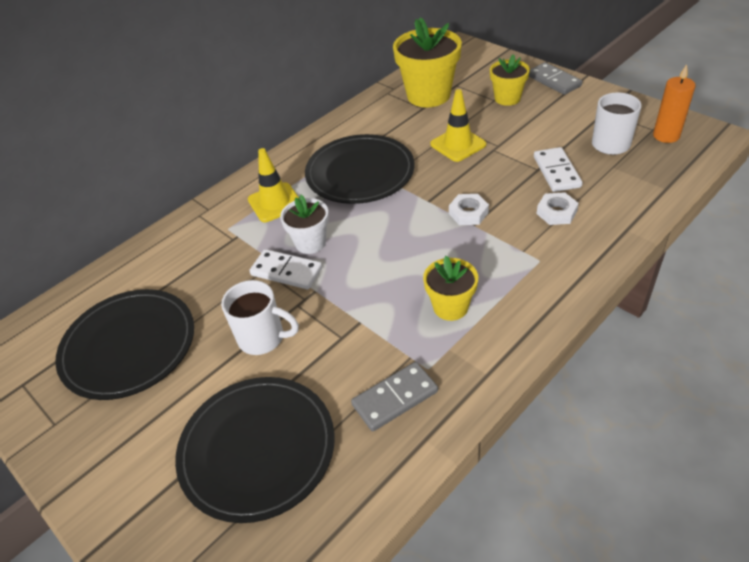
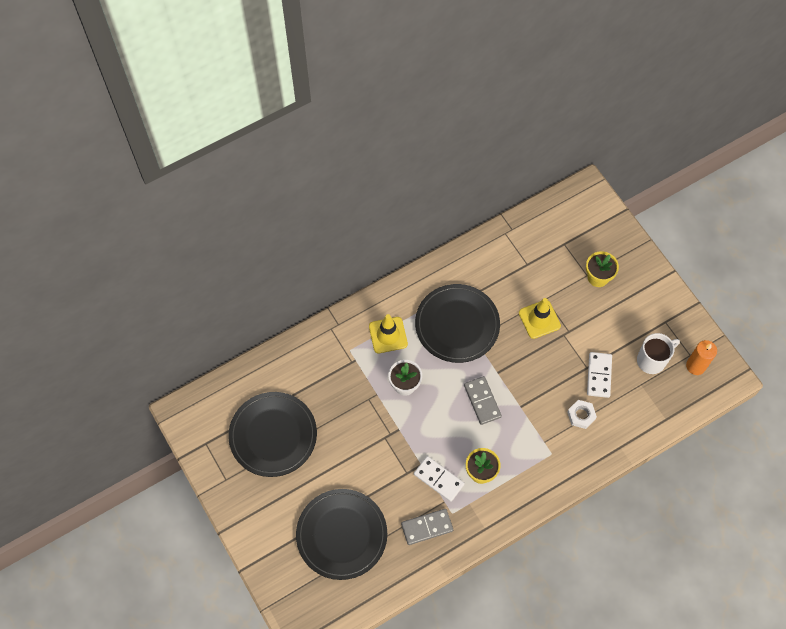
camera: 10 degrees right, 20 degrees up
white mug [221,280,299,355] -> none
white domino [249,249,322,289] -> white domino moved to [414,456,465,502]
yellow flower pot [393,17,462,107] -> none
white nut [449,194,489,225] -> none
grey domino [529,62,583,95] -> grey domino moved to [464,376,502,425]

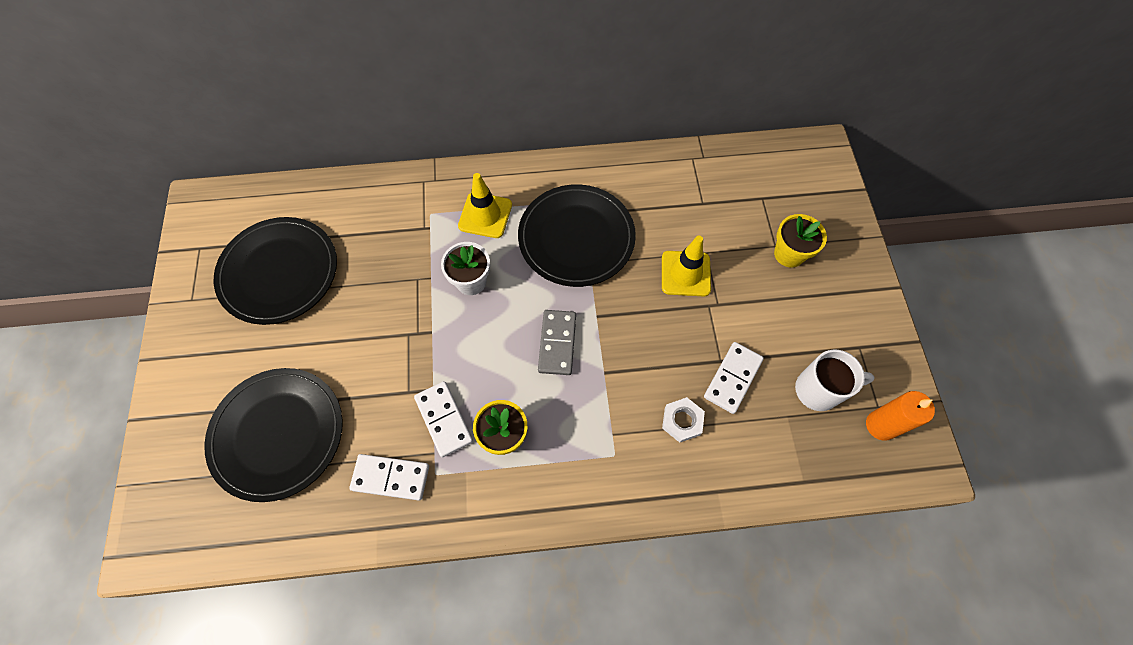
camera: 25 degrees right, 0 degrees up
grey domino [401,509,453,545] -> white domino [349,454,429,501]

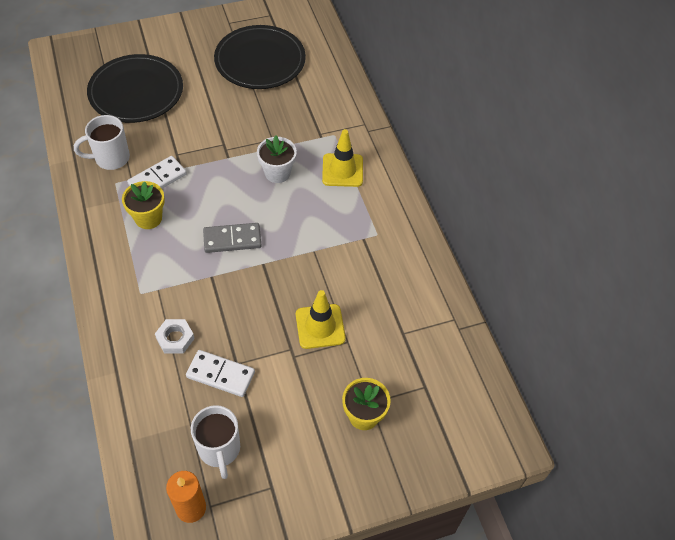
camera: 75 degrees right, 10 degrees down
white domino [349,454,429,501] -> white mug [74,115,130,170]
black plate [518,184,636,287] -> none

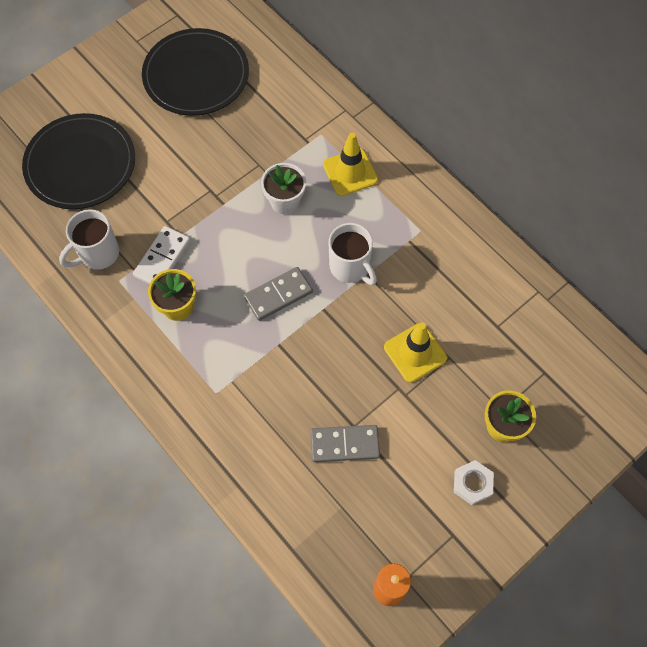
camera: 20 degrees left, 10 degrees up
white nut [155,319,195,354] -> white nut moved to [454,460,494,505]
white domino [186,350,255,397] -> grey domino [310,425,380,462]
white mug [191,405,240,479] -> white mug moved to [328,223,377,285]

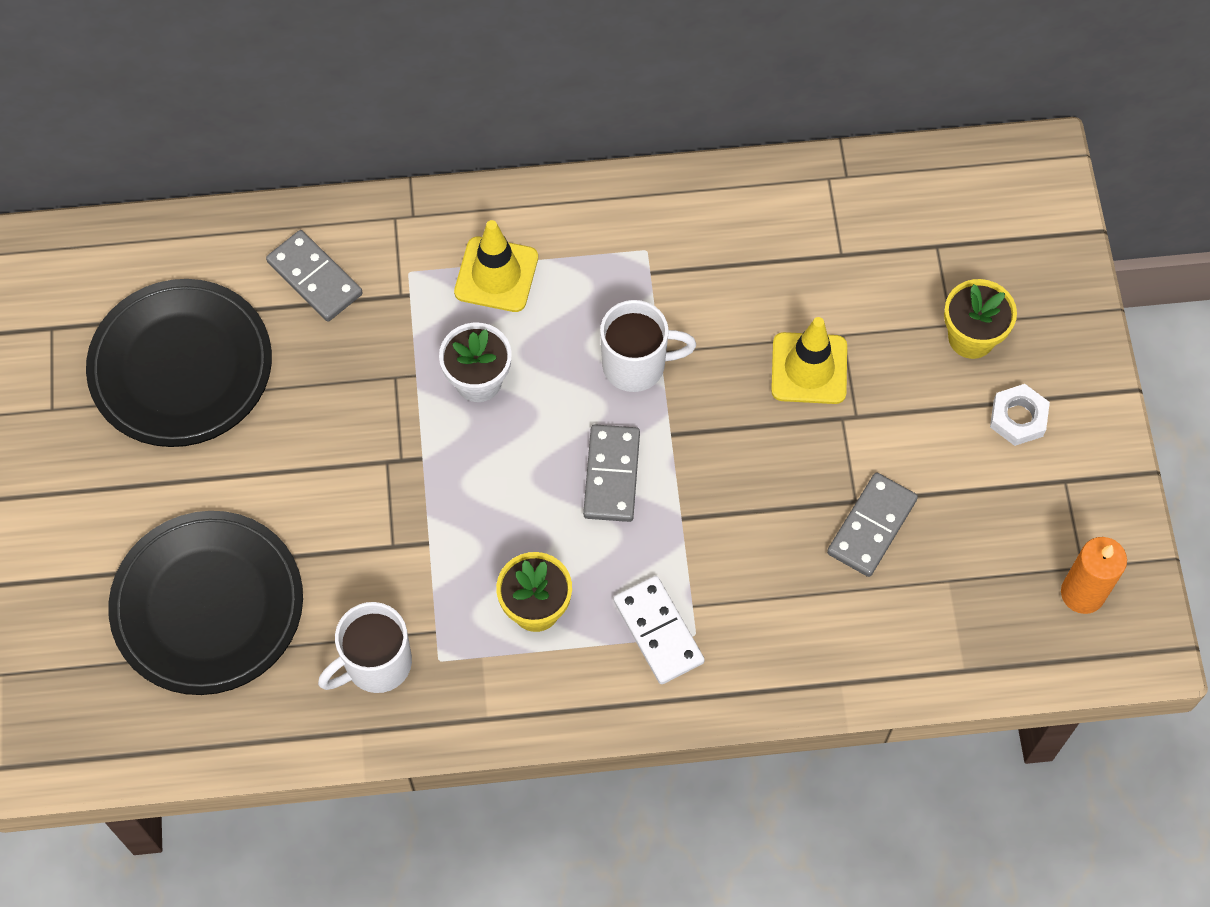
camera: 55 degrees left, 0 degrees up
white mug [59,209,119,270] -> white mug turned 60 degrees clockwise [318,602,412,693]
white domino [133,226,191,284] -> white domino moved to [614,576,705,684]
none -> grey domino [266,230,363,321]

